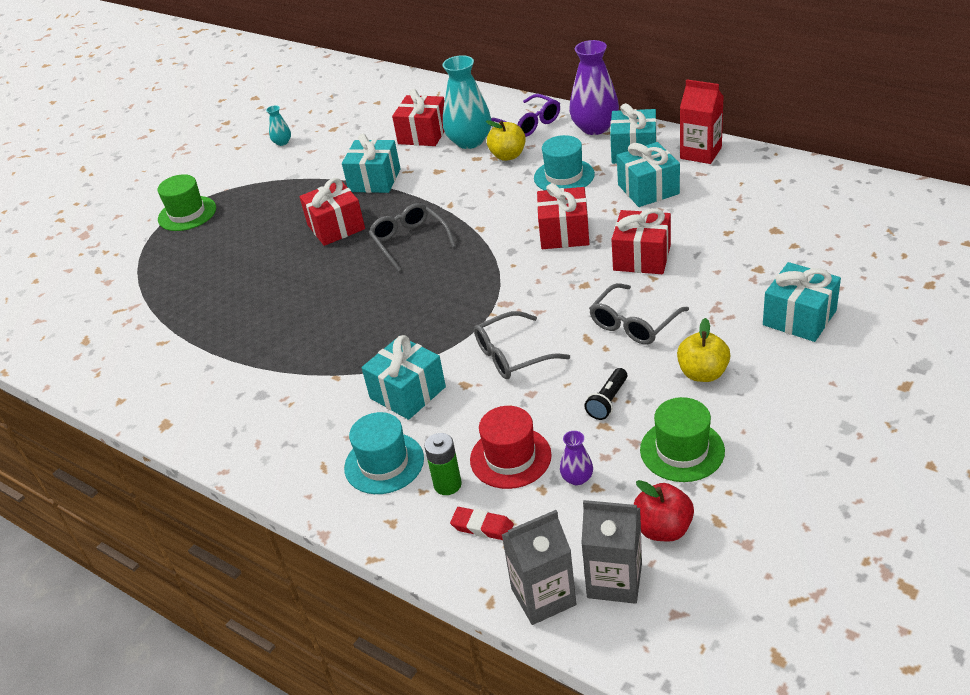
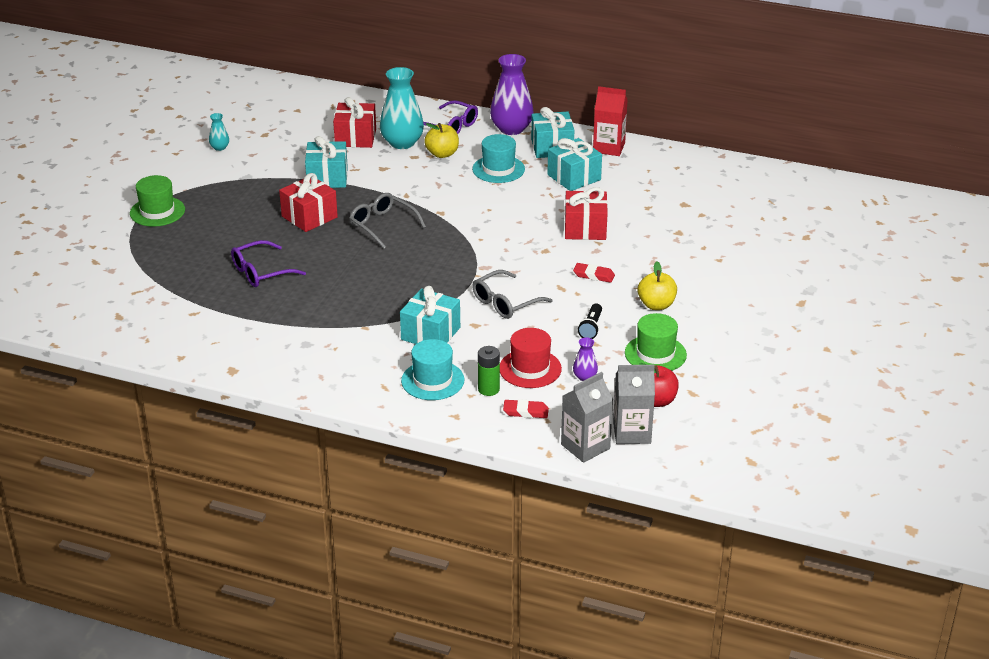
camera: 20 degrees left, 5 degrees down
red gift [537,183,589,249] -> none
grey glasses [589,283,689,345] -> red eraser [573,263,615,283]
turquoise gift [763,262,841,342] -> none
none -> purple glasses [231,240,306,287]

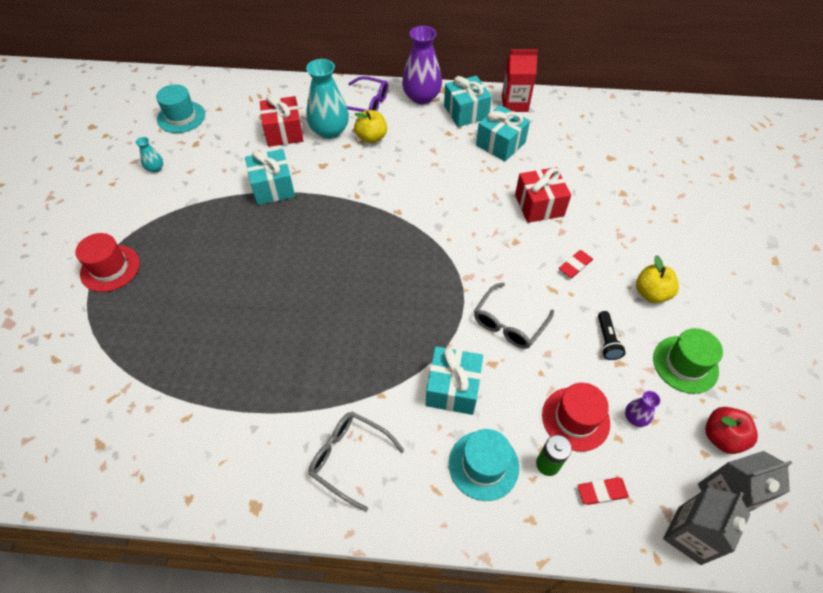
camera: 15 degrees left, 20 degrees up
green hat [130,175,185,227] -> red hat [75,233,140,292]
purple glasses [231,240,306,287] -> none
red gift [279,173,338,232] -> none
grey glasses [349,193,426,249] -> grey glasses moved to [309,412,404,512]
turquoise hat [472,134,525,183] -> turquoise hat moved to [156,84,205,133]
red eraser [573,263,615,283] -> red eraser turned 45 degrees counterclockwise [559,250,593,278]

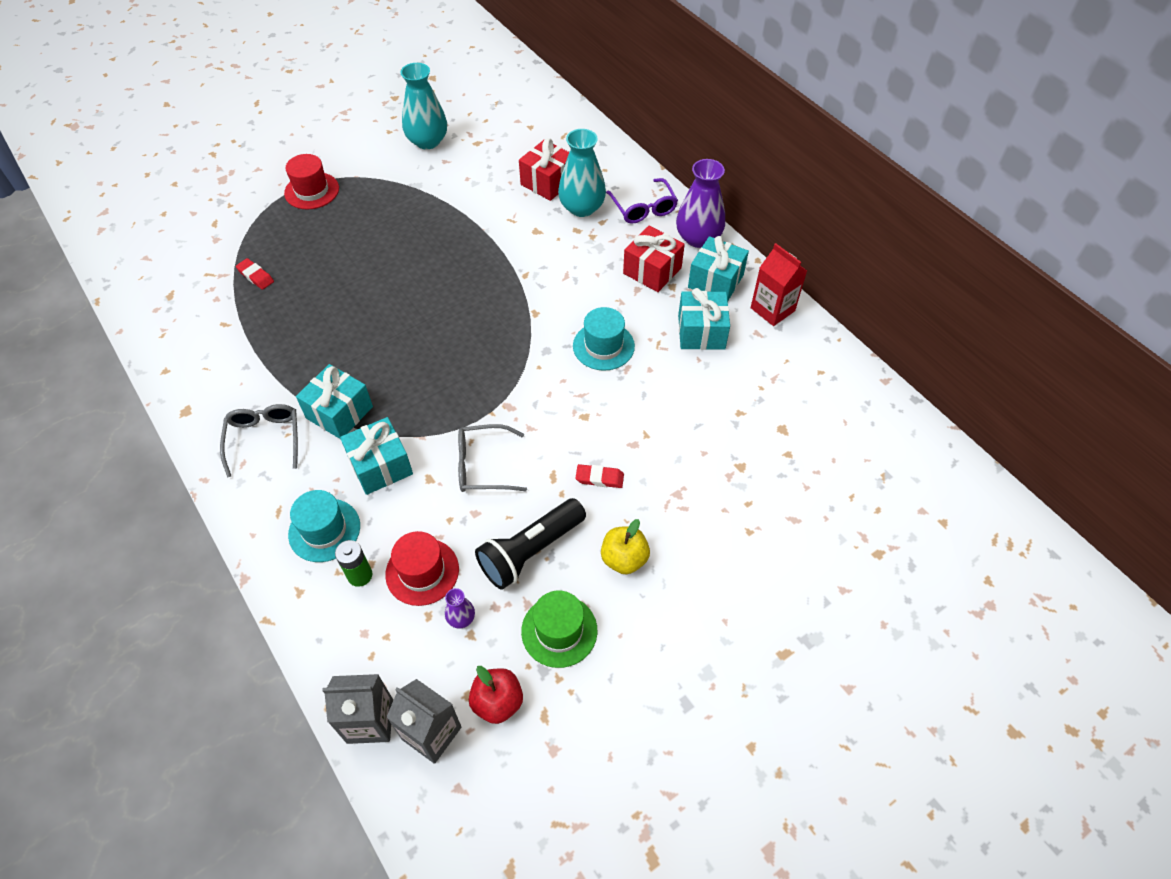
camera: 50 degrees right, 0 degrees up
turquoise vase [135,137,163,173] -> turquoise vase [400,63,447,150], size x2.17
turquoise hat [156,84,205,133] -> turquoise hat moved to [573,307,635,371]
turquoise gift [245,149,295,205] -> turquoise gift moved to [296,364,373,439]
yellow apple [354,110,387,143] -> none
red gift [515,167,571,223] -> red gift moved to [623,226,685,292]
red eraser [578,478,629,505] -> red eraser moved to [236,258,274,290]
black flashlight [598,311,626,360] -> black flashlight [475,498,586,590], size x1.97

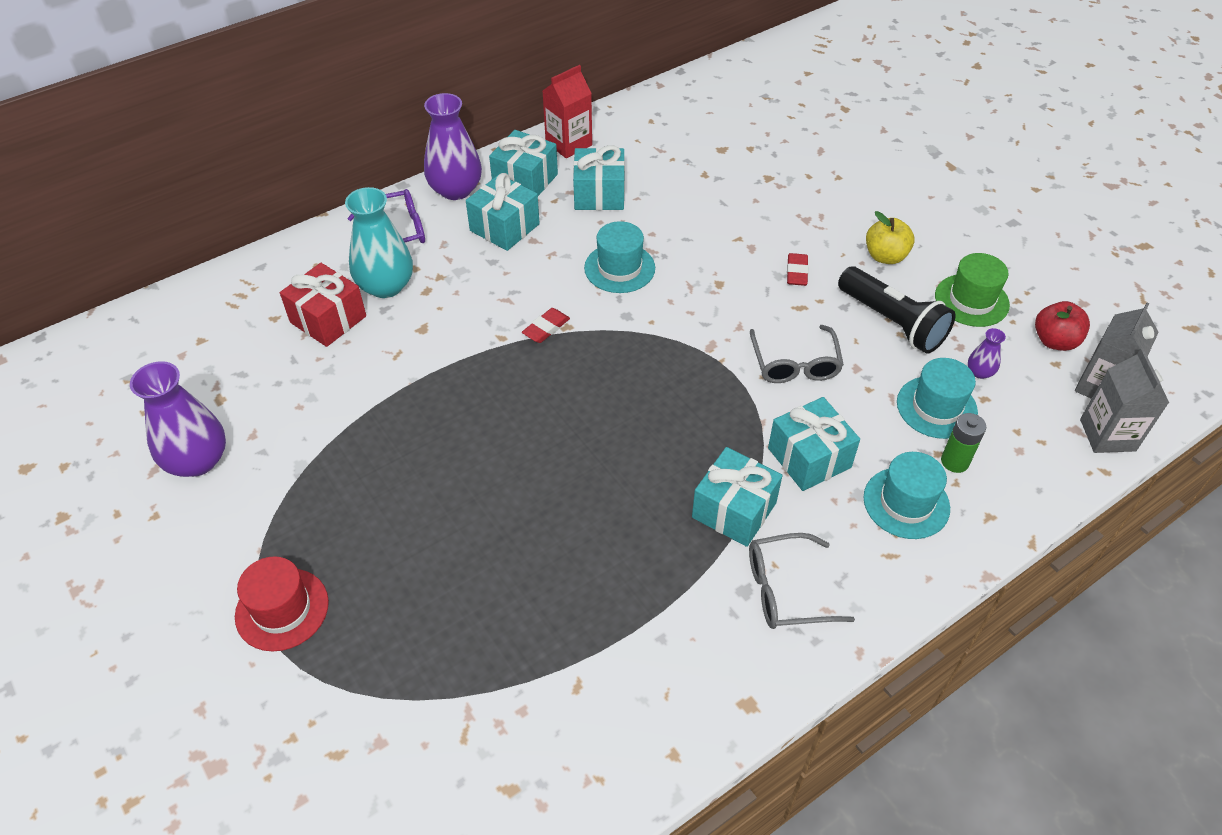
camera: 90 degrees left, 5 degrees down
red eraser [236,258,274,290] -> red eraser moved to [522,308,570,343]
red hat [385,531,459,606] -> turquoise hat [897,358,978,439]
turquoise vase [400,63,447,150] -> purple vase [130,361,226,477]
red gift [623,226,685,292] -> turquoise gift [466,173,540,251]

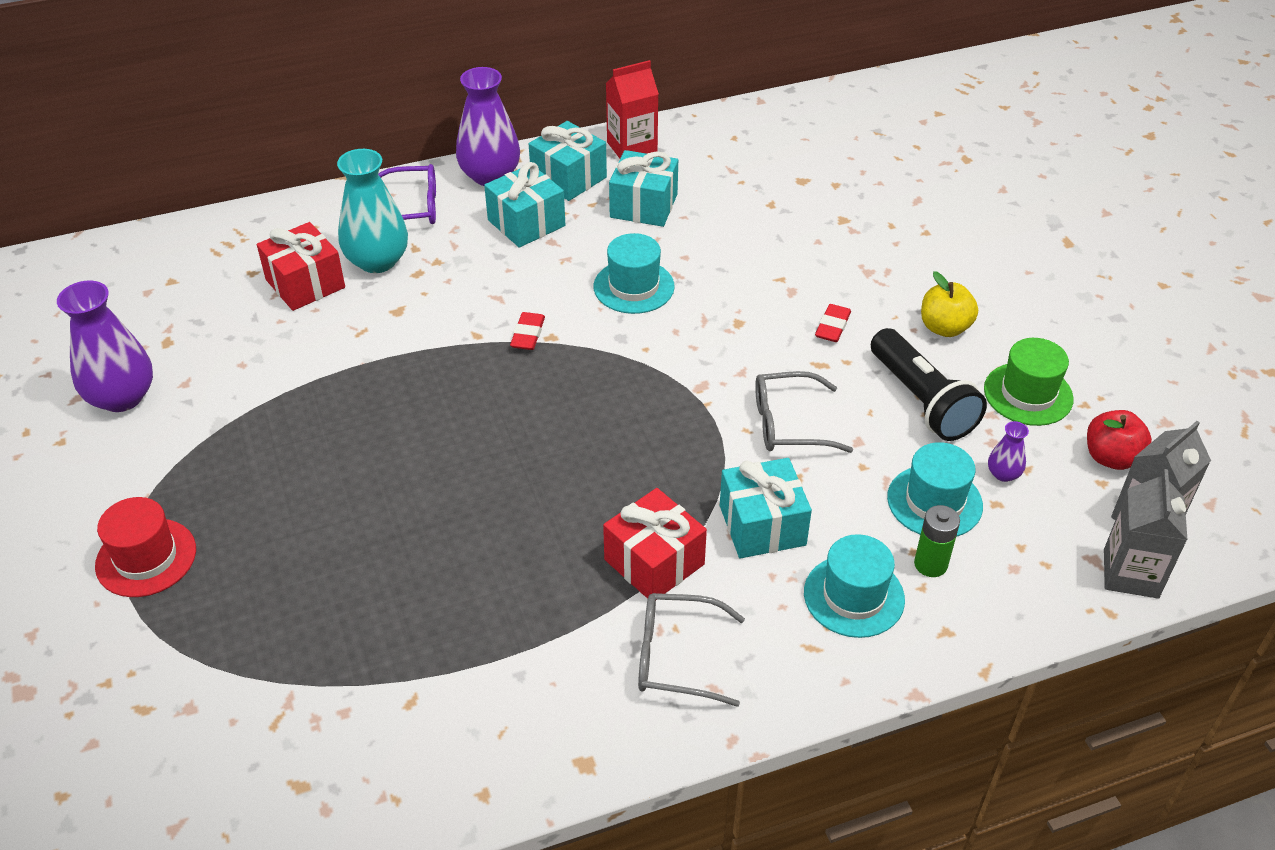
camera: 15 degrees right, 5 degrees down
red eraser [522,308,570,343] -> red eraser turned 45 degrees counterclockwise [510,312,545,350]
turquoise gift [692,447,783,547] -> red gift [603,488,707,600]
grey glasses [750,325,844,383] -> grey glasses turned 75 degrees clockwise [755,371,853,453]

